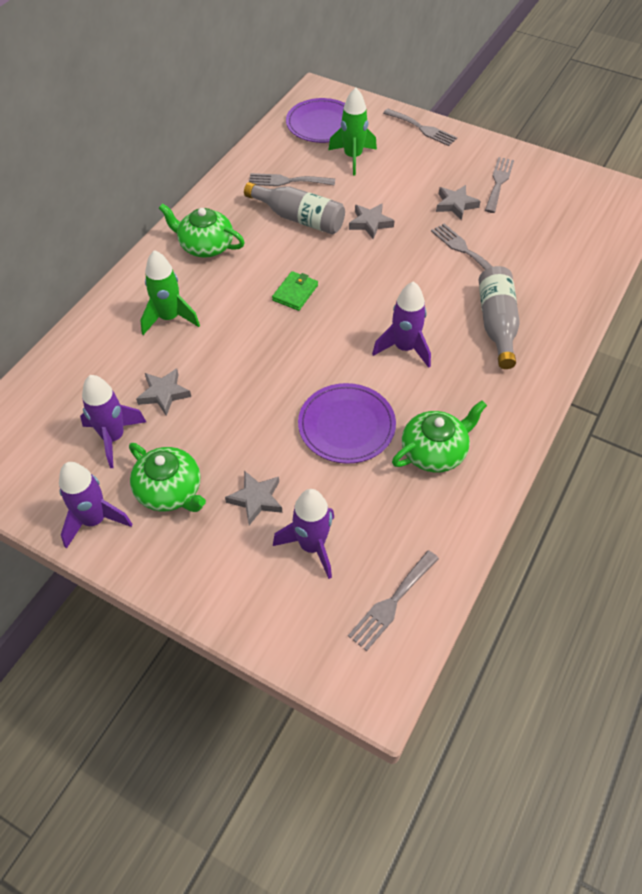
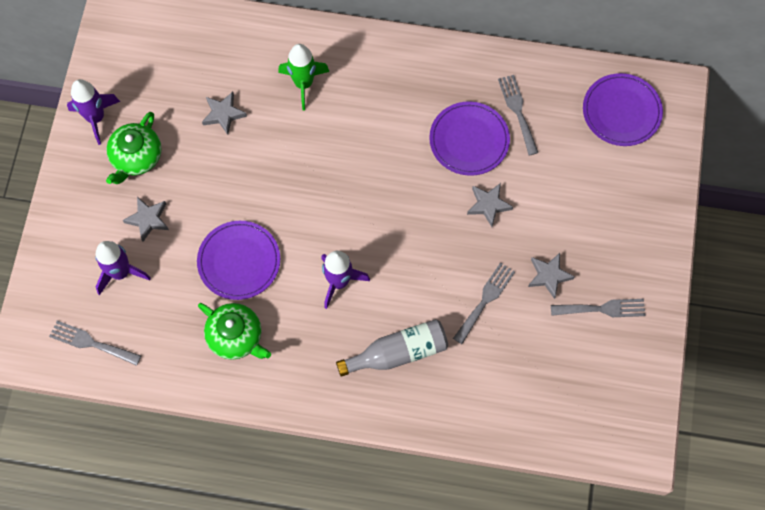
camera: 70 degrees right, 15 degrees up
purple rocket [80,375,146,468] -> none
green teapot [159,203,245,258] -> none
grey bottle [244,182,345,234] -> purple plate [429,101,510,176]
green wallet [272,271,318,311] -> none
green rocket [328,87,377,176] -> none
grey fork [383,109,457,146] -> none

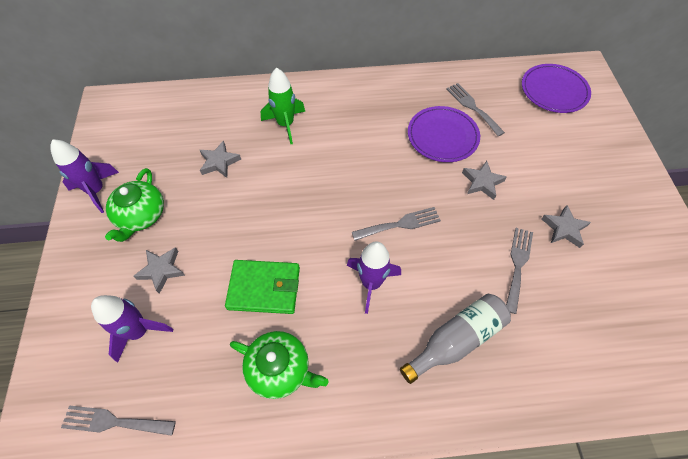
camera: 15 degrees left, 10 degrees down
purple plate [197,221,280,300] -> green wallet [225,260,300,314]
grey fork [551,299,646,317] -> grey fork moved to [352,207,441,241]

